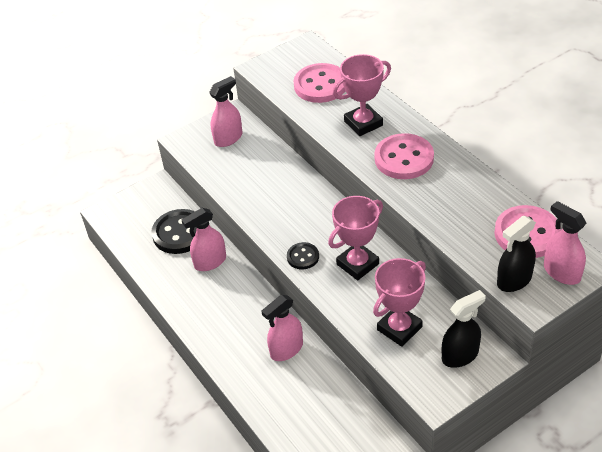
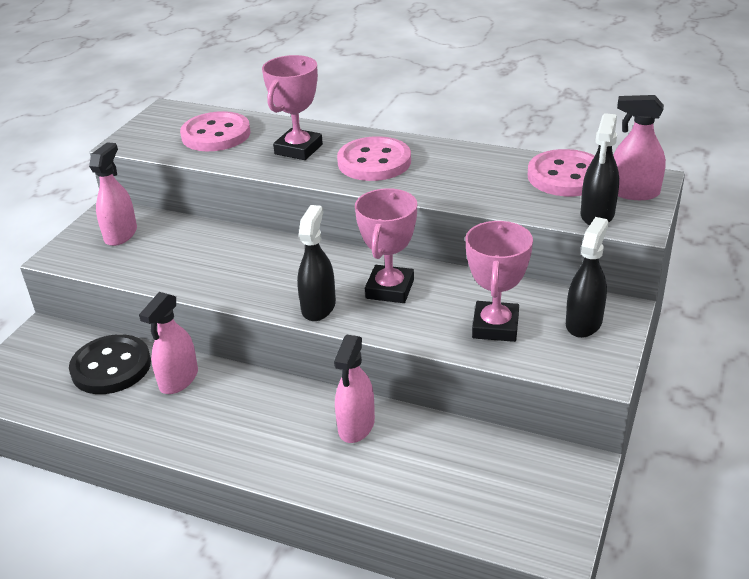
camera: 35 degrees left, 10 degrees down
black button [287,242,319,269] -> black spray bottle [297,205,336,321]

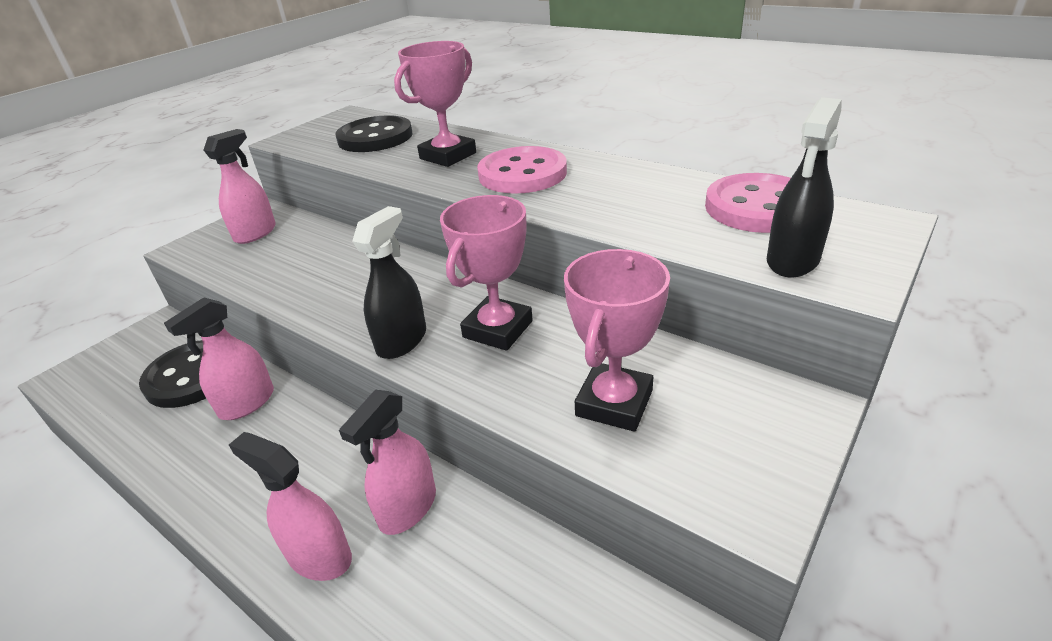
camera: 15 degrees right, 0 degrees up
pink button [180,111,251,151] -> black button [335,115,412,152]
black spray bottle [566,217,609,338] -> none
pink spray bottle [613,95,666,200] -> pink spray bottle moved to [229,432,352,581]

